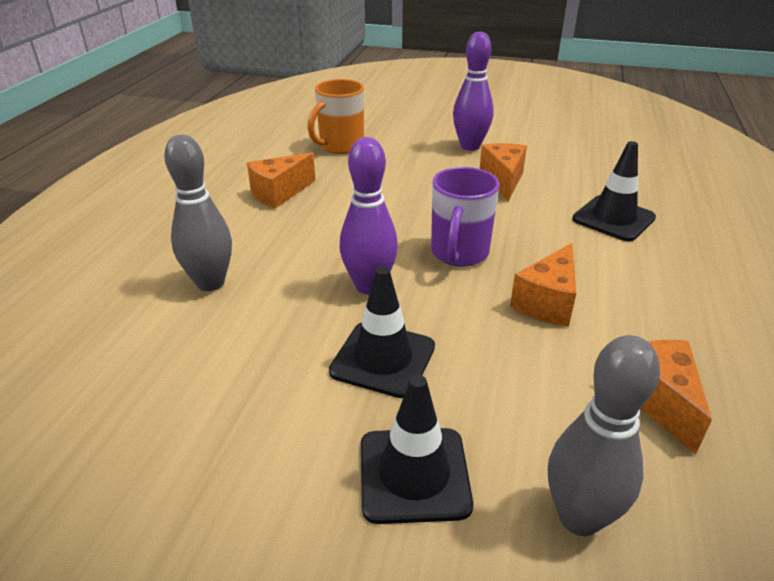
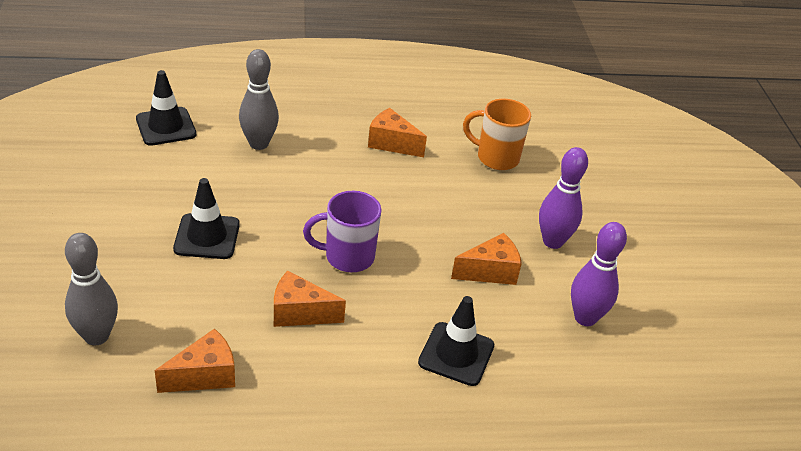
camera: 65 degrees right, 5 degrees up
purple bowling pin [340,137,398,295] -> purple bowling pin moved to [571,222,627,326]
black traffic cone [361,375,473,524] -> black traffic cone moved to [136,70,196,146]

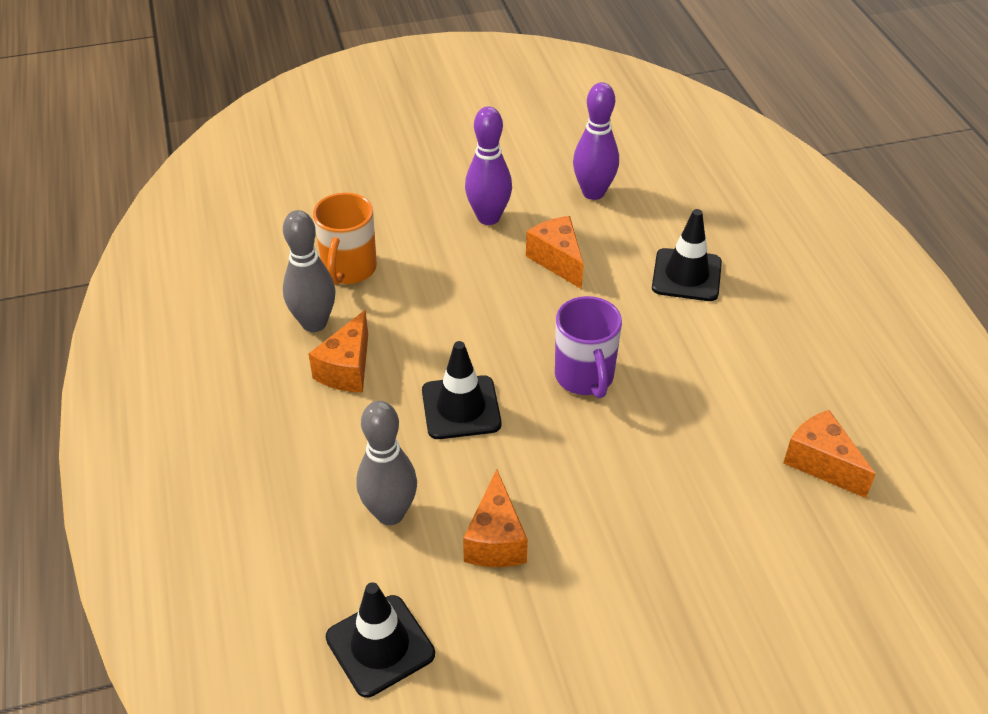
camera: 95 degrees left, 5 degrees up
grey bowling pin [65,233,118,345] -> grey bowling pin moved to [283,210,336,332]
black traffic cone [173,178,240,259] -> black traffic cone moved to [422,341,502,439]
orange cheese [274,271,346,327] -> orange cheese moved to [463,469,528,567]

